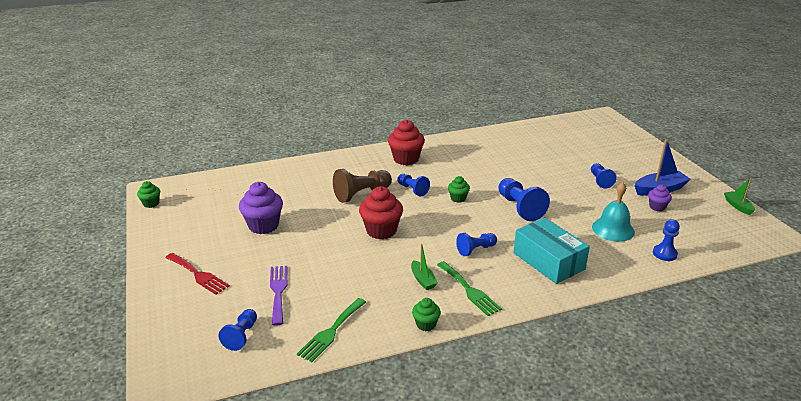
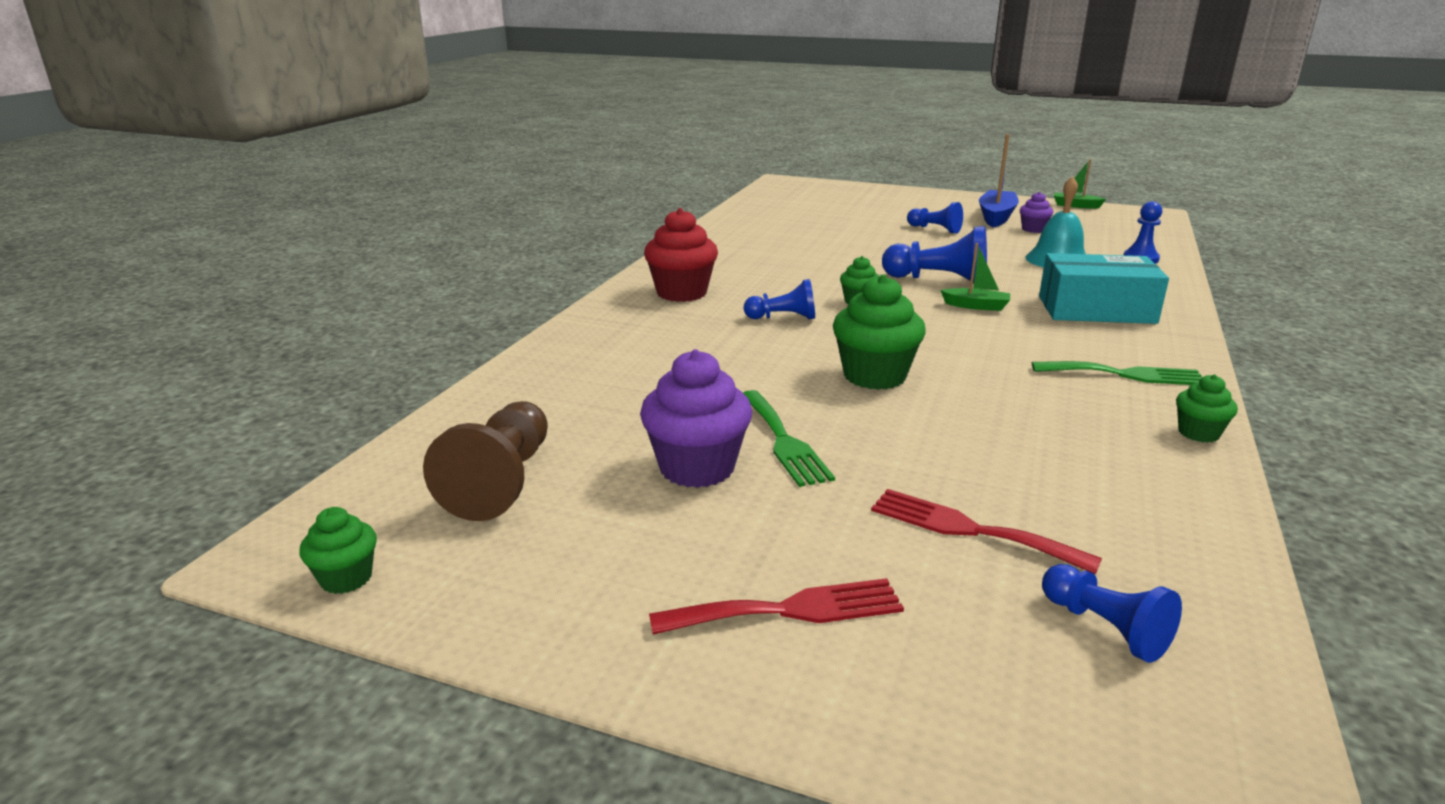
camera: 50 degrees left, 5 degrees down
purple fork [270,266,287,326] -> red fork [871,489,1102,574]
green fork [297,298,366,362] -> green fork moved to [743,390,835,487]
brown pawn [333,169,392,203] -> brown pawn moved to [423,401,548,521]
red cupcake [359,186,403,239] -> green cupcake [833,274,926,390]
green boat [411,244,438,290] -> green boat moved to [940,243,1010,311]
blue pawn [456,233,497,256] -> none

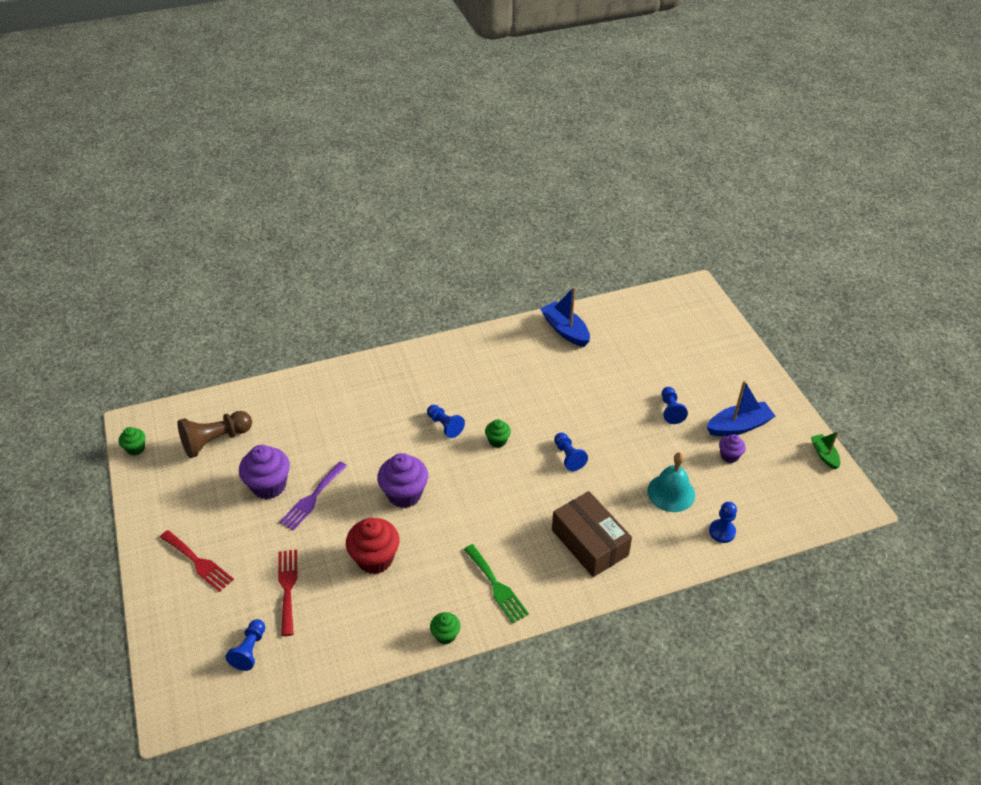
camera: 50 degrees right, 20 degrees up
red cupcake [644,208,718,302] -> red cupcake moved to [346,518,399,574]
green fork [743,390,835,487] -> purple fork [279,462,347,531]
green cupcake [833,274,926,390] -> purple cupcake [377,453,428,508]
blue pawn [882,226,987,284] -> blue pawn [554,433,588,471], size x0.62
green boat [940,243,1010,311] -> none
turquoise box [1039,253,1169,324] -> brown box [552,491,632,577]
none -> blue boat [541,287,590,347]

